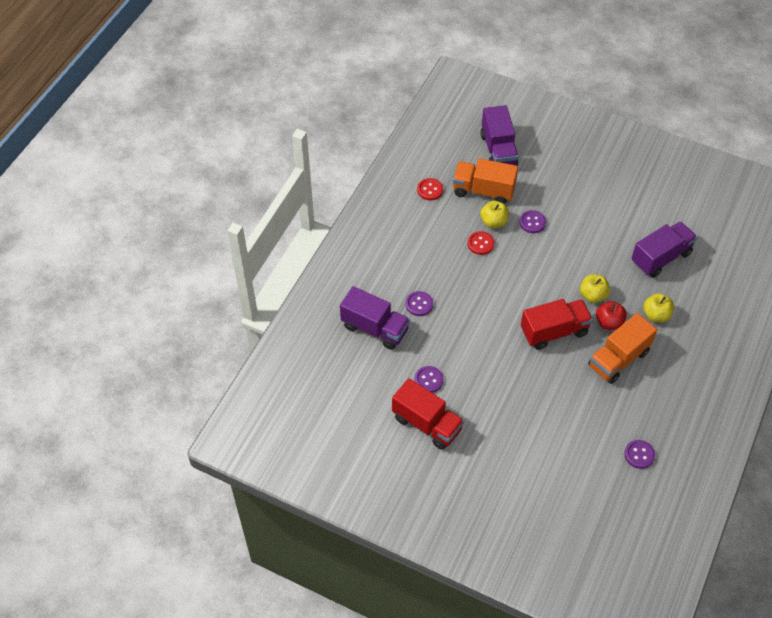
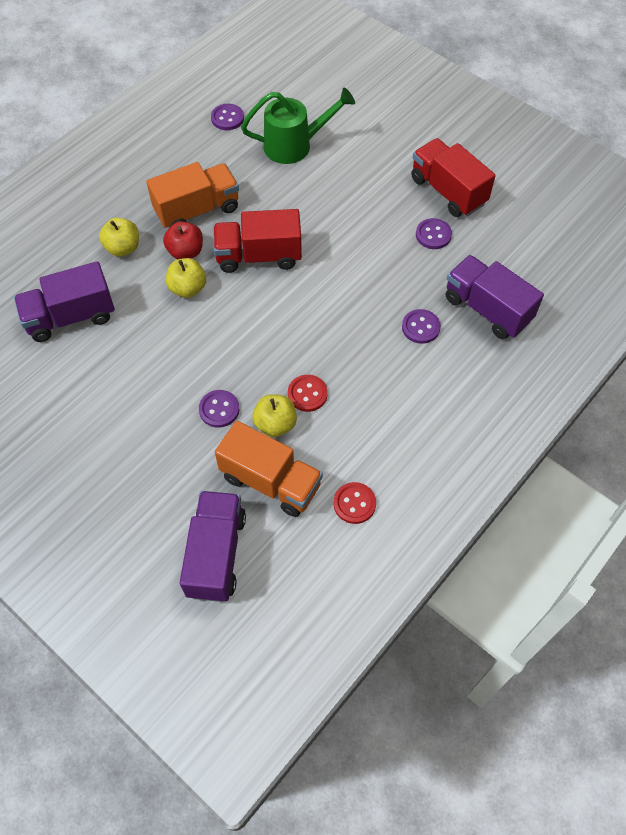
camera: 165 degrees left, 5 degrees up
none -> green watering can [241,87,355,164]

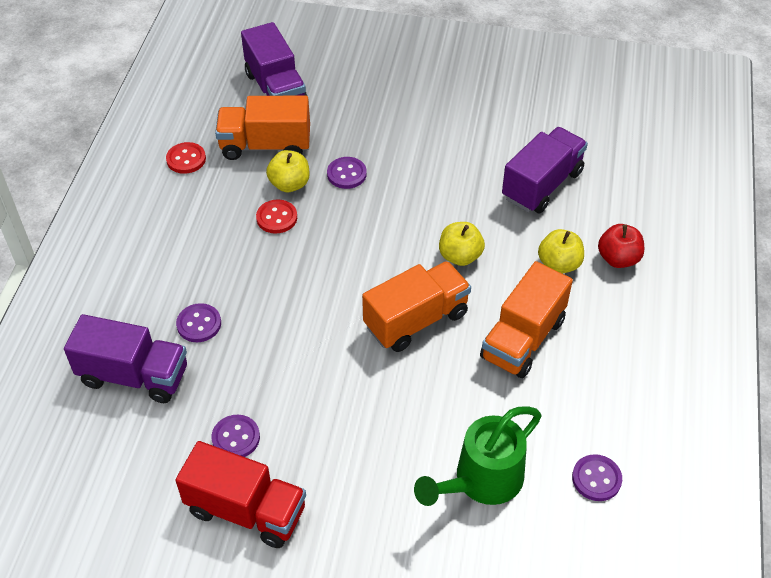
camera: 150 degrees right, 10 degrees down
red apple [163,221,203,259] -> red apple moved to [598,224,644,268]
red truck [213,209,302,273] -> orange truck [362,261,471,352]

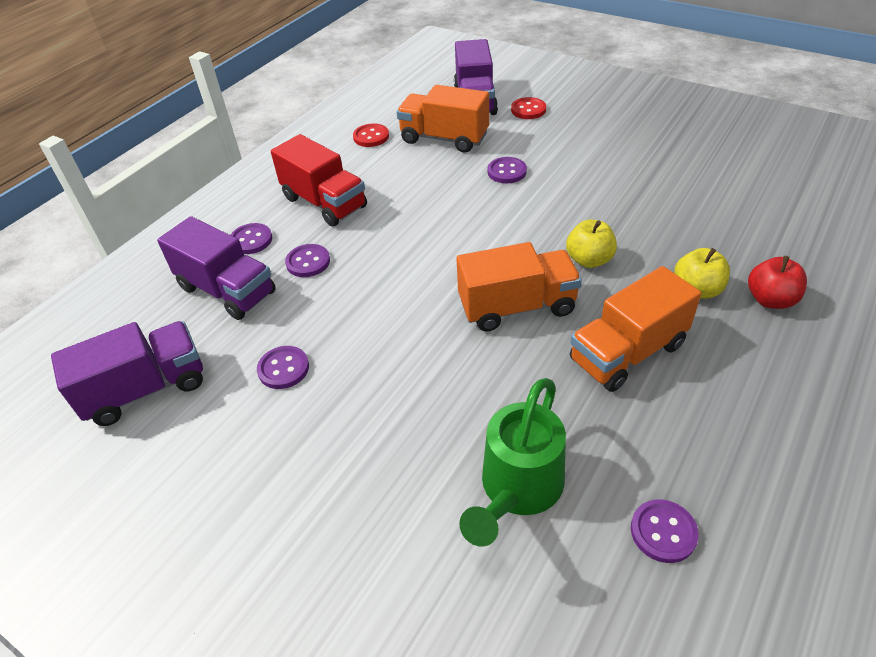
camera: 25 degrees right, 5 degrees down
red truck [175,441,306,548] -> red truck moved to [271,134,367,226]
red button [256,199,297,234] -> red button moved to [511,97,546,119]
yellow apple [266,150,310,192] -> none
green watering can [414,406,541,506] -> green watering can turned 45 degrees counterclockwise [459,378,566,547]
purple truck [502,127,588,214] -> purple truck moved to [51,321,203,426]
none -> purple button [231,223,272,254]

